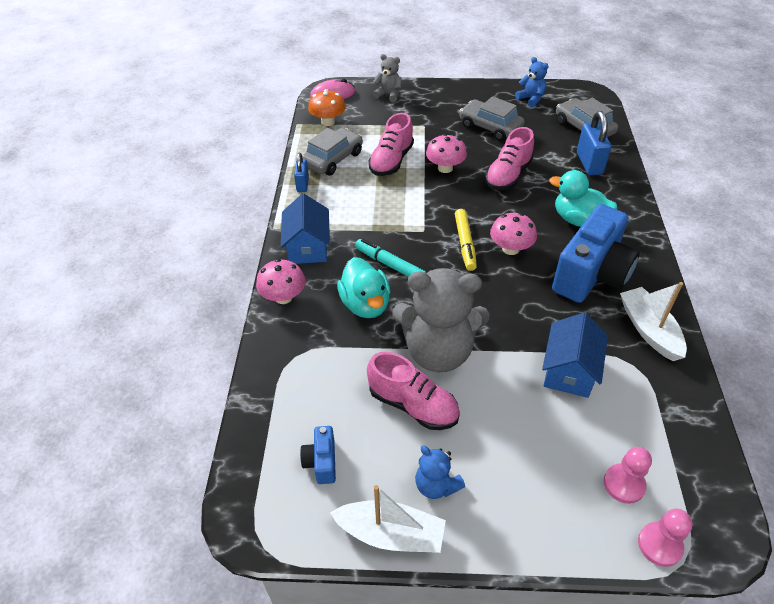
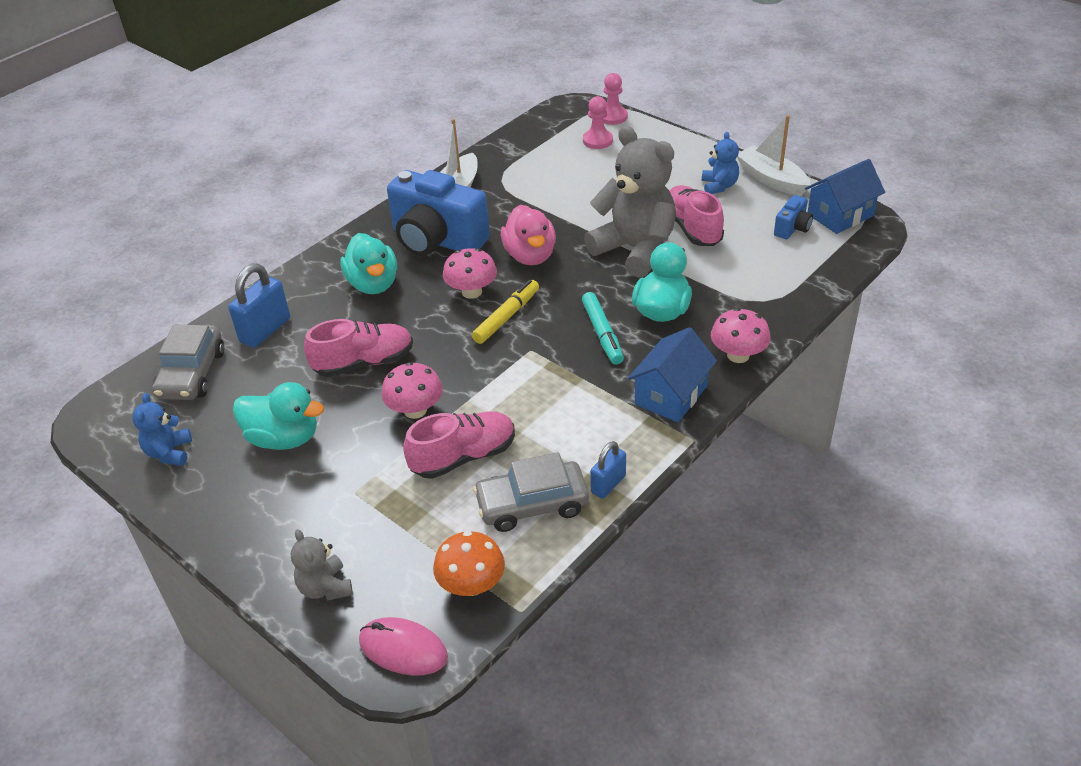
camera: 140 degrees left, 5 degrees down
grey car [459,96,525,141] -> turquoise duck [233,382,324,450]
blue house [542,313,608,398] -> blue house moved to [805,159,885,234]
blue camera [552,204,640,303] -> blue camera turned 135 degrees counterclockwise [387,170,490,256]
none -> pink duck [501,205,556,265]

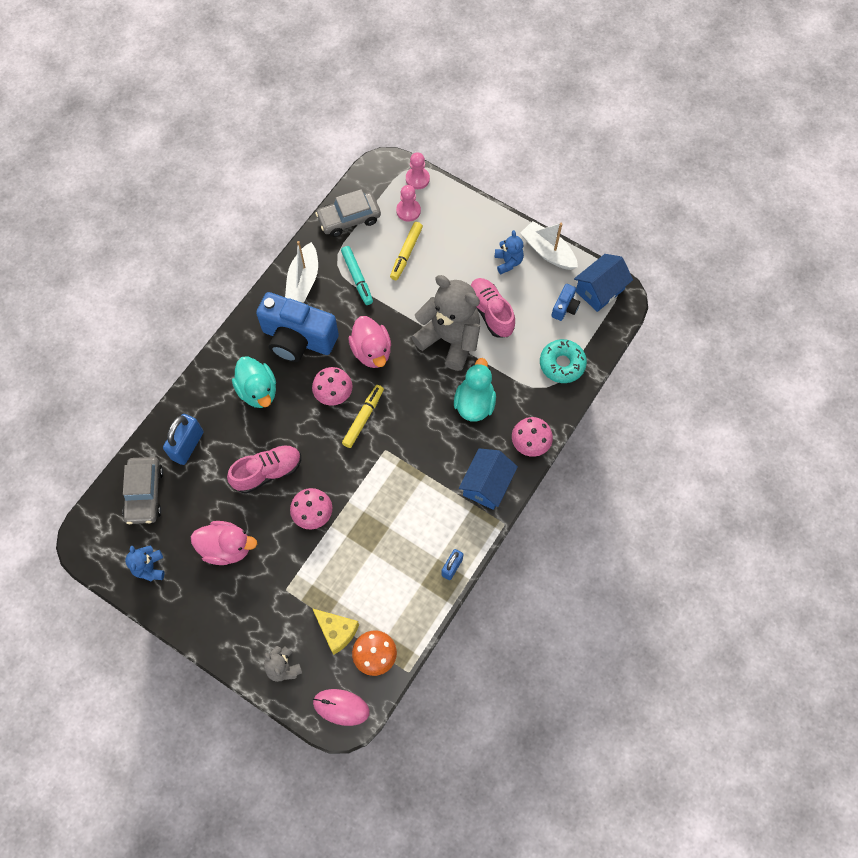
camera: 10 degrees left, 25 degrees up
turquoise duck [233,382,324,450] -> pink duck [191,521,257,565]
pink shoe [403,411,515,479] -> none
grey car [473,452,589,532] -> grey car moved to [315,189,381,237]
turquoise marker [582,292,624,365] -> turquoise marker moved to [341,246,373,305]
none -> yellow cheese [312,608,359,655]
none -> yellow marker [390,222,423,280]
none -> turquoise donut [540,339,587,383]

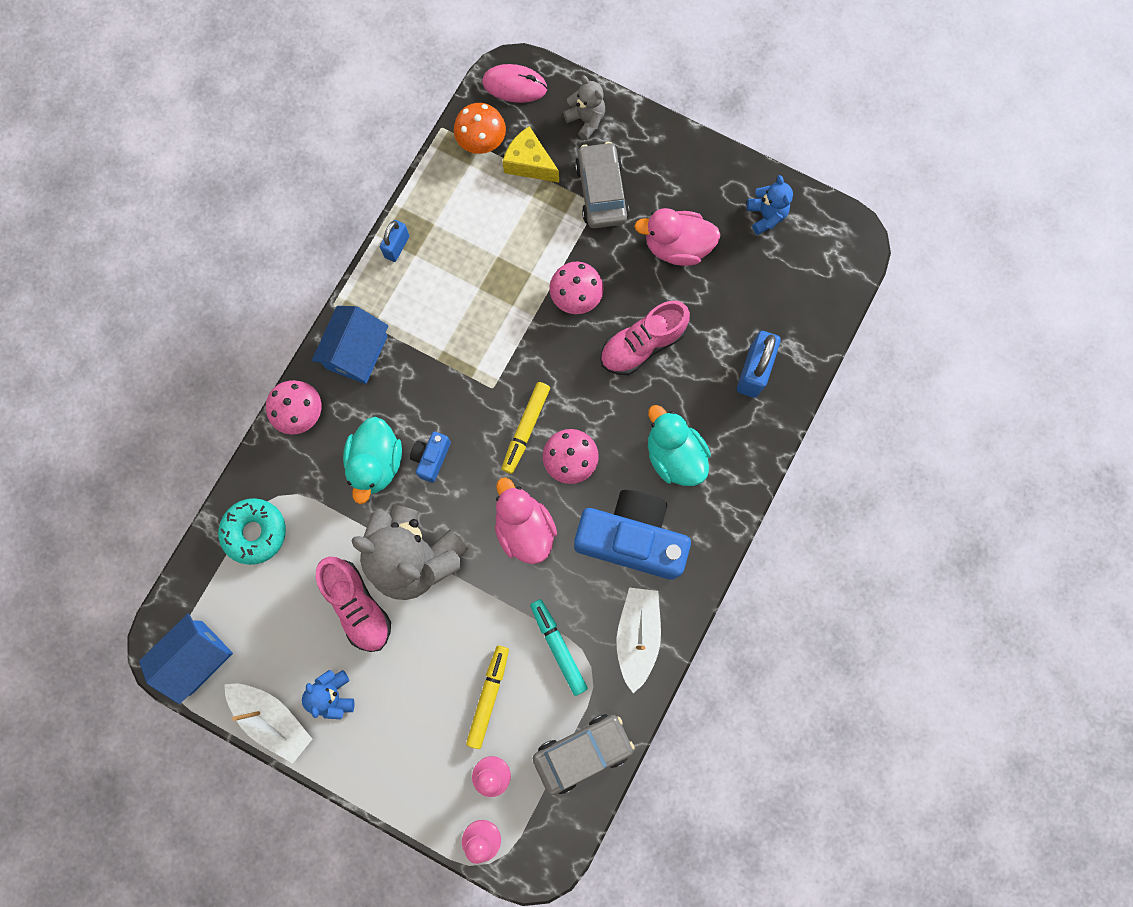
camera: 175 degrees right, 10 degrees up
grey car [122,457,163,524] -> grey car moved to [575,142,629,228]
blue camera [551,284,580,321] -> blue camera moved to [410,432,451,483]

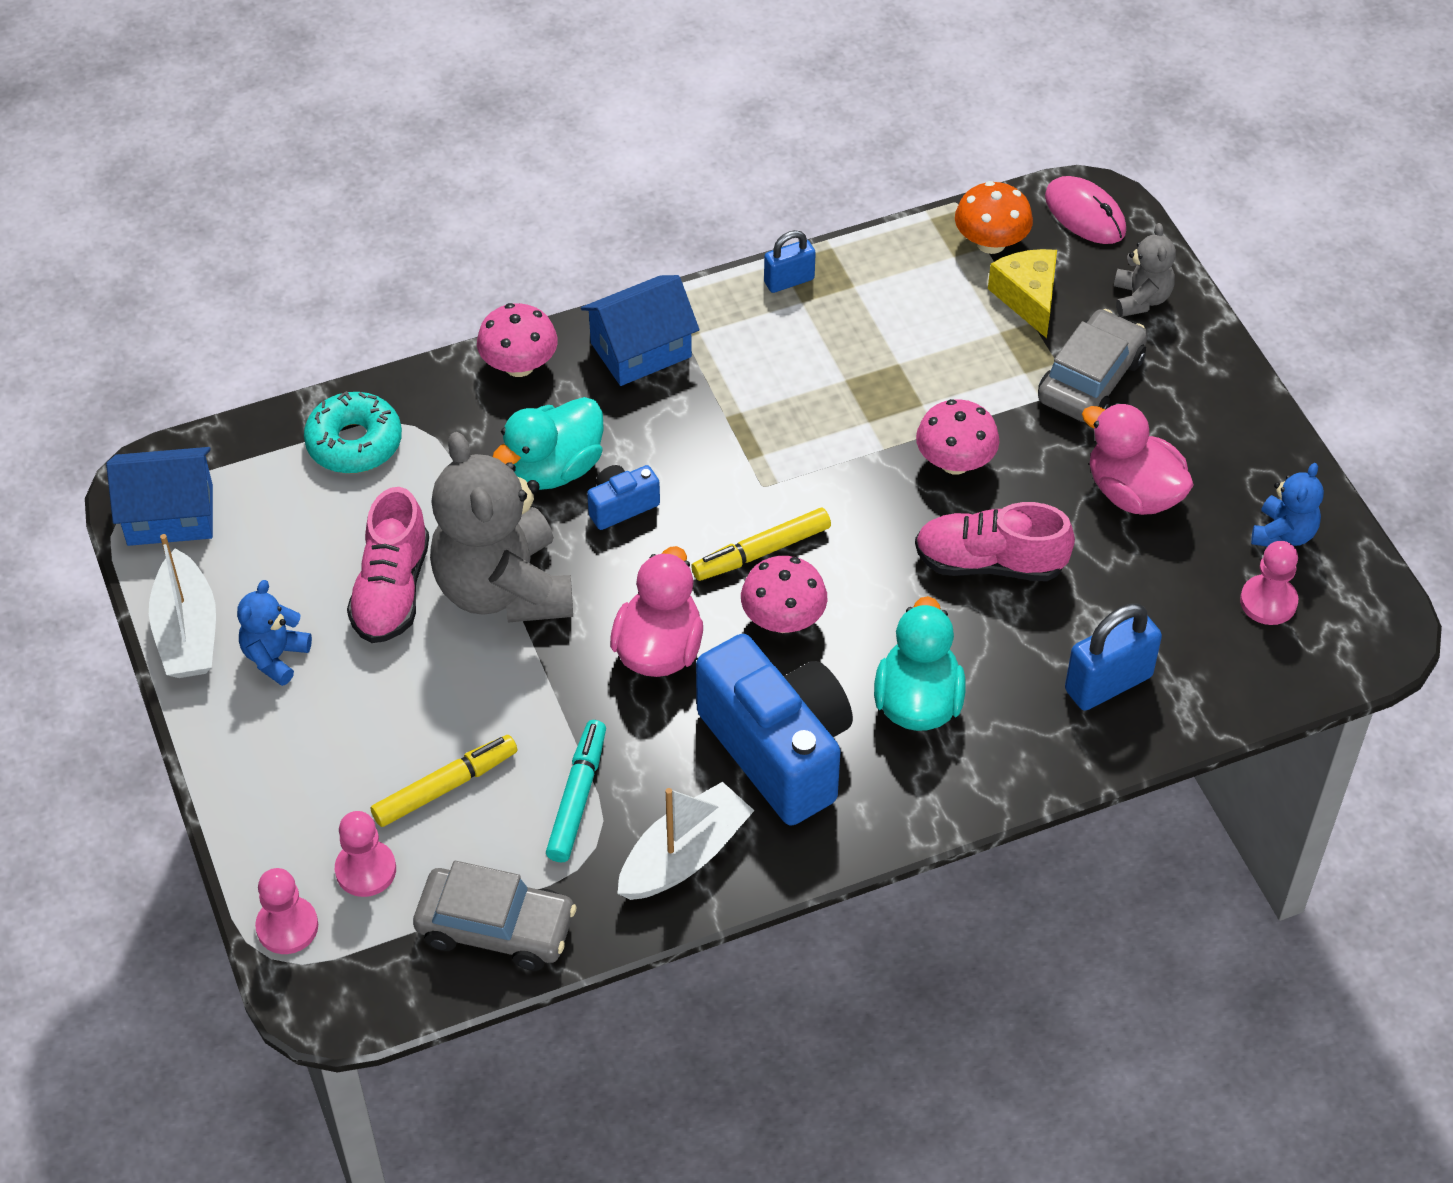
camera: 40 degrees right, 25 degrees down
none -> pink pawn [1240,541,1298,625]

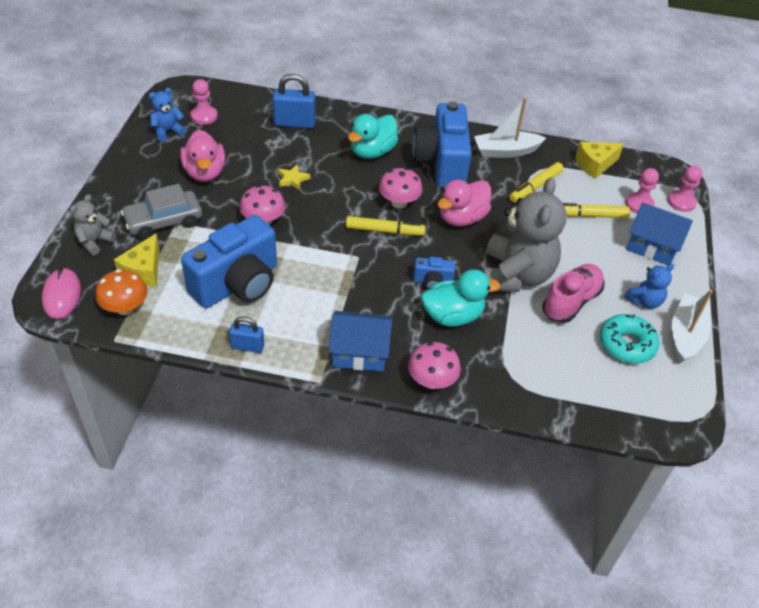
camera: 150 degrees left, 5 degrees down
blue house [106,447,213,546] -> blue house moved to [626,202,693,265]
turquoise donut [304,391,402,473] -> turquoise donut moved to [599,314,660,364]
grey car [413,861,577,971] -> yellow cheese [576,142,624,179]
turquoise marker [546,720,606,862] -> yellow marker [509,162,564,203]
pink shoe [915,502,1075,581] -> yellow star [278,165,310,190]
none -> blue camera [181,215,277,308]

